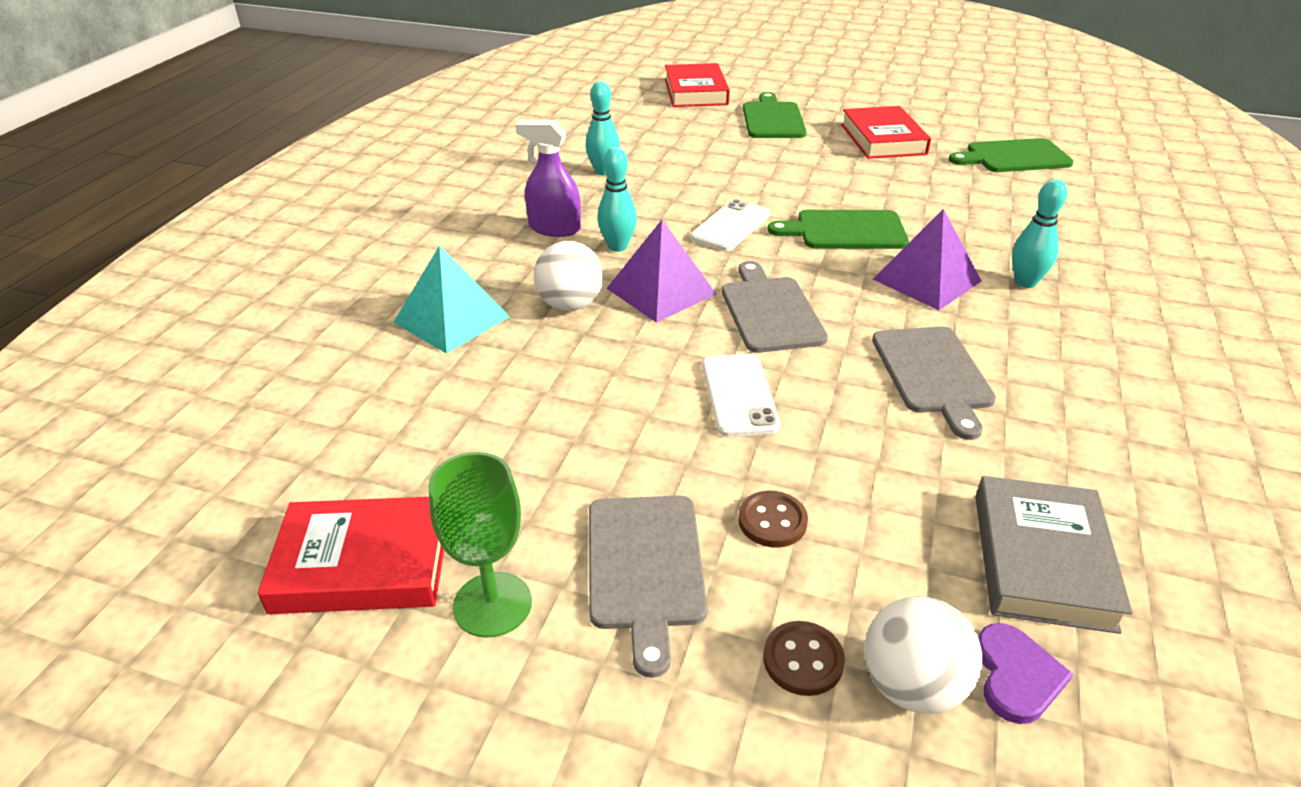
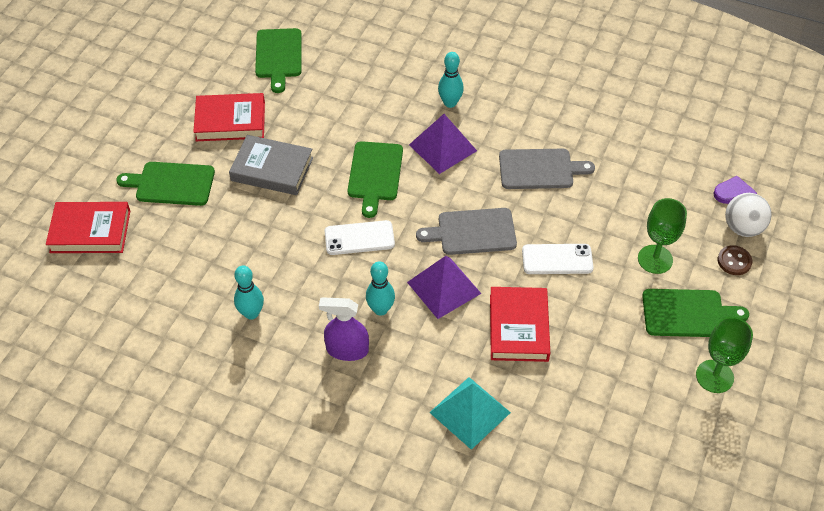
camera: 85 degrees left, 15 degrees up
red book [258,497,444,614] -> red book moved to [490,287,550,362]
purple spray bottle [516,120,581,237] -> purple spray bottle turned 75 degrees clockwise [319,297,369,361]
white ball [534,241,603,311] -> none
grey cutting board [589,495,707,678] -> green cutting board [642,289,749,337]
white phone [690,199,770,251] -> white phone turned 45 degrees counterclockwise [325,220,395,255]
brown button [738,491,808,548] -> green goblet [638,198,687,274]
grey book [975,476,1133,634] -> grey book moved to [229,135,313,195]

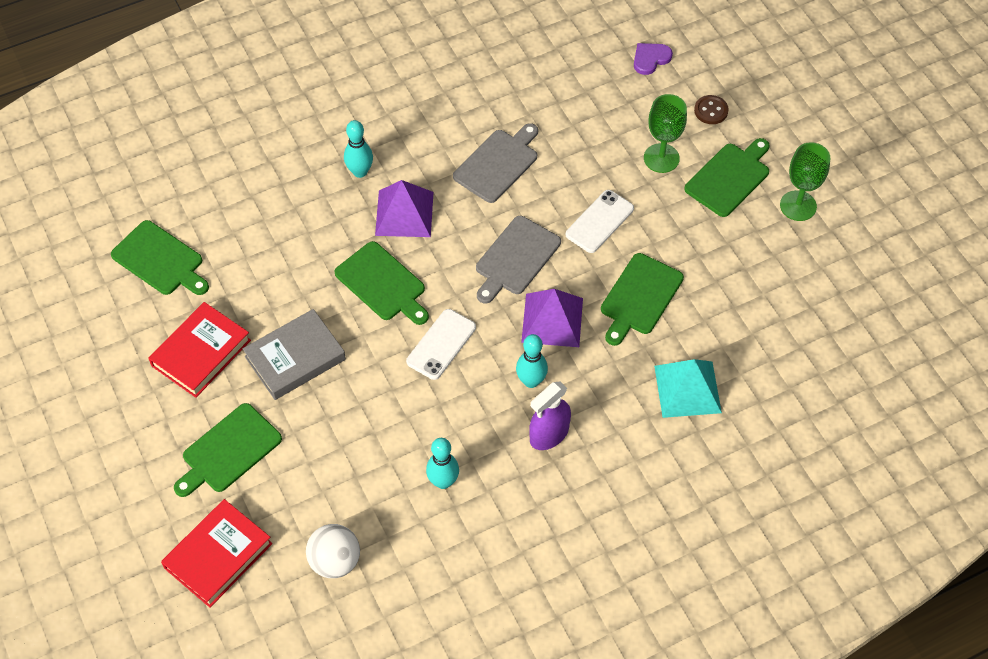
camera: 50 degrees left, 5 degrees up
red book [490,287,550,362] -> green cutting board [601,253,684,346]
white ball [725,193,772,237] -> white ball moved to [306,524,360,578]

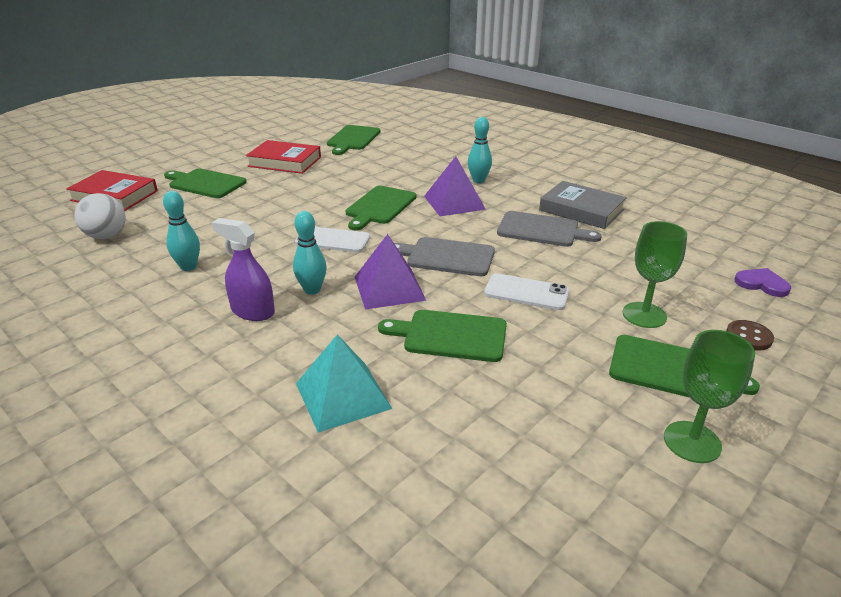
camera: 70 degrees right, 25 degrees down
grey book [243,309,346,400] -> grey book moved to [539,181,627,229]

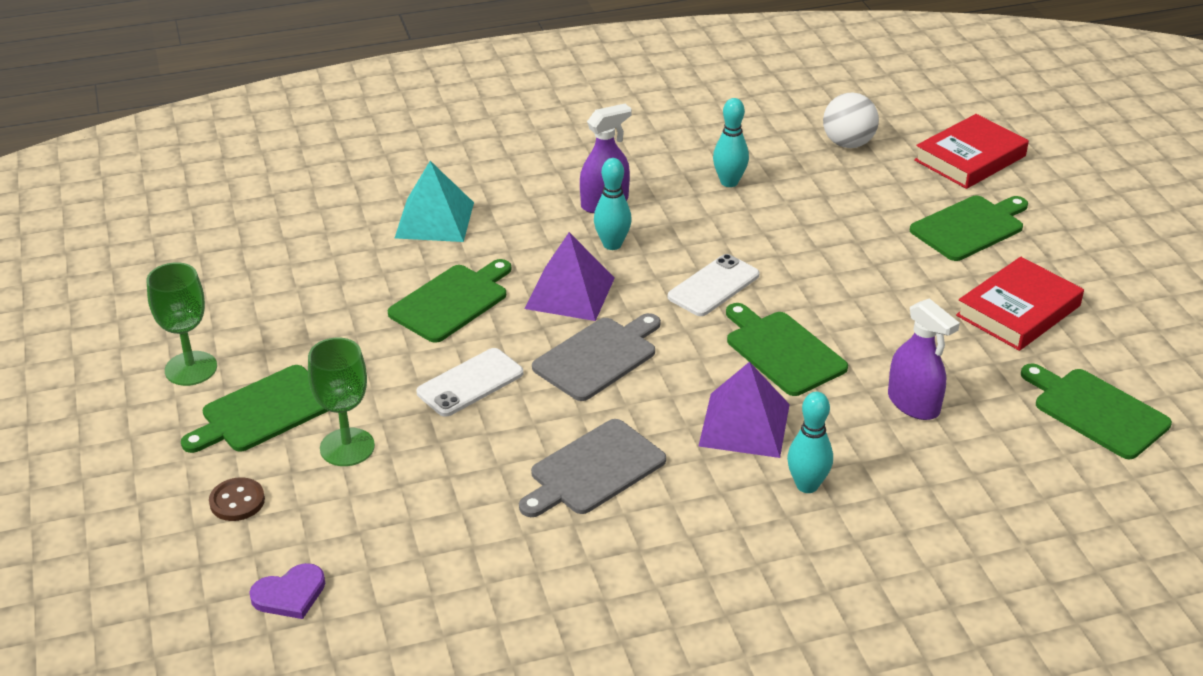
camera: 120 degrees right, 5 degrees up
grey book [539,181,627,229] -> none
none -> purple spray bottle [888,298,960,420]

